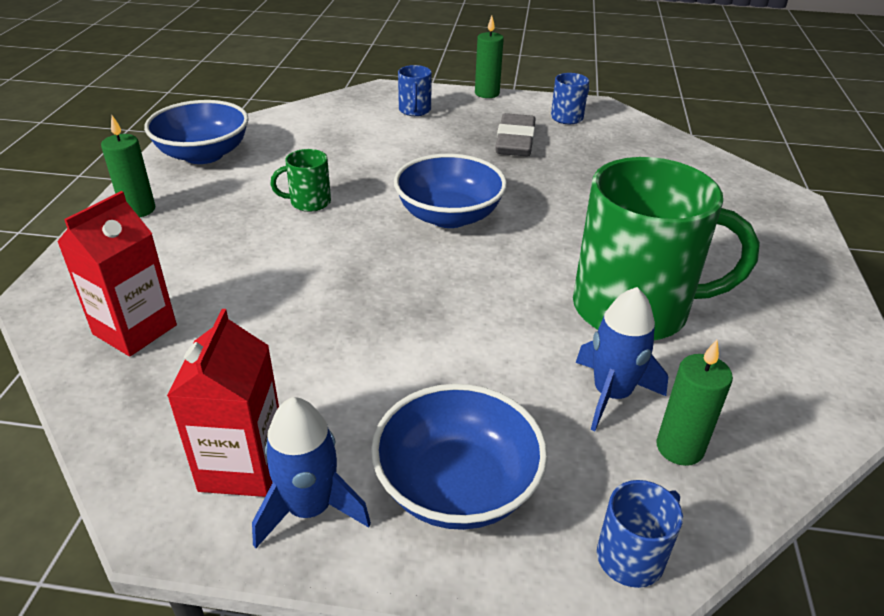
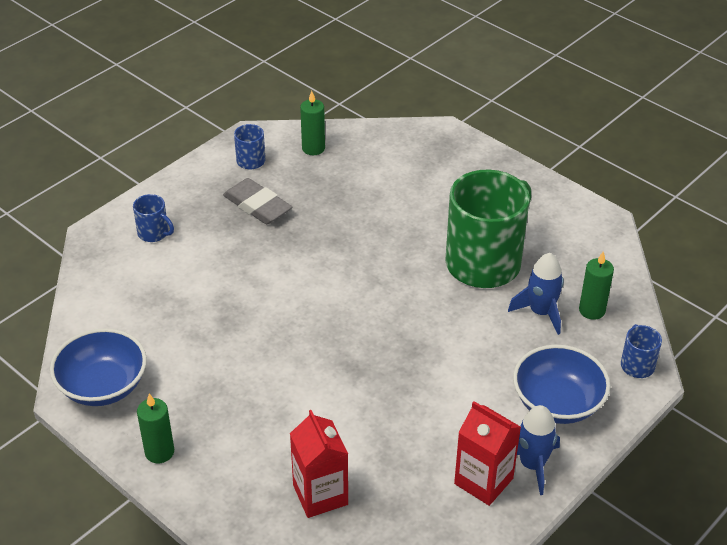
camera: 55 degrees left, 5 degrees up
green mug [271,149,331,212] -> none
blue bowl [394,154,507,228] -> none
green candle [475,16,504,98] -> green candle moved to [300,91,325,155]

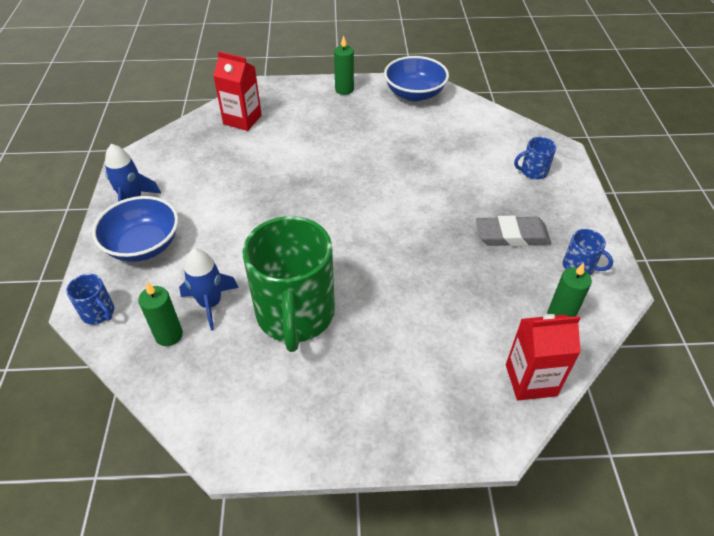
camera: 135 degrees right, 5 degrees up
red carton [454,401,521,506] -> red carton moved to [506,314,581,400]

